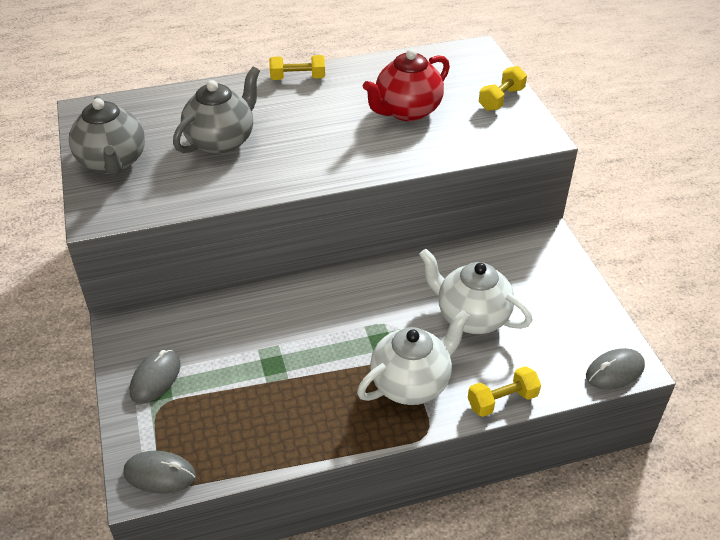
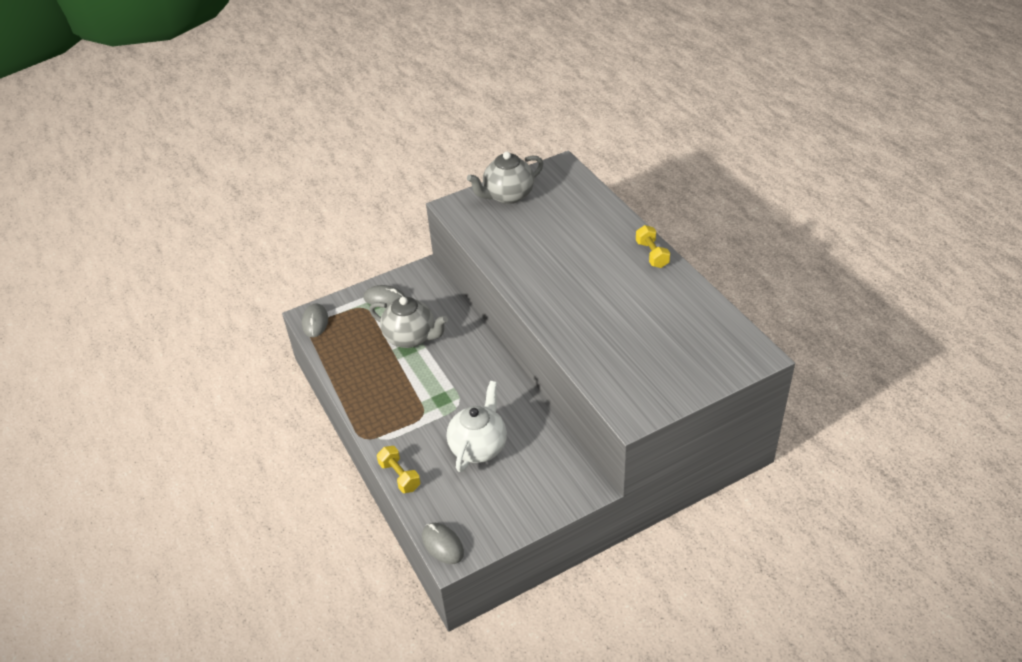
camera: 80 degrees right, 0 degrees up
grey teapot [173,67,260,155] -> grey teapot moved to [369,297,448,348]
white teapot [357,310,470,405] -> none
red teapot [363,49,450,121] -> none
yellow dumbbell [479,66,527,111] -> none

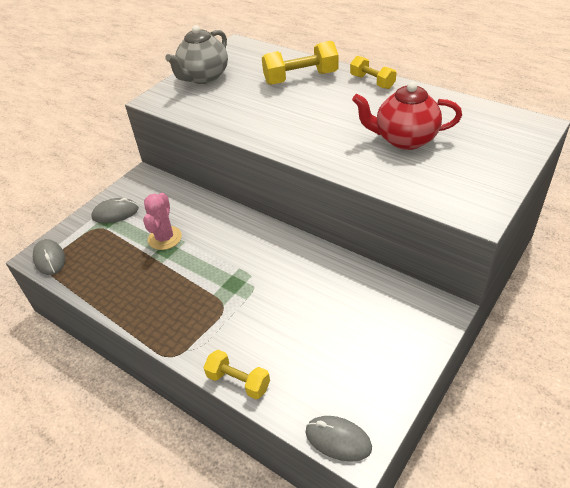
camera: 25 degrees left, 0 degrees up
grey teapot [369,297,448,348] -> pink cactus [143,193,182,250]
white teapot [447,381,507,472] -> none
none -> yellow dumbbell [262,41,338,85]
none -> red teapot [352,82,462,150]

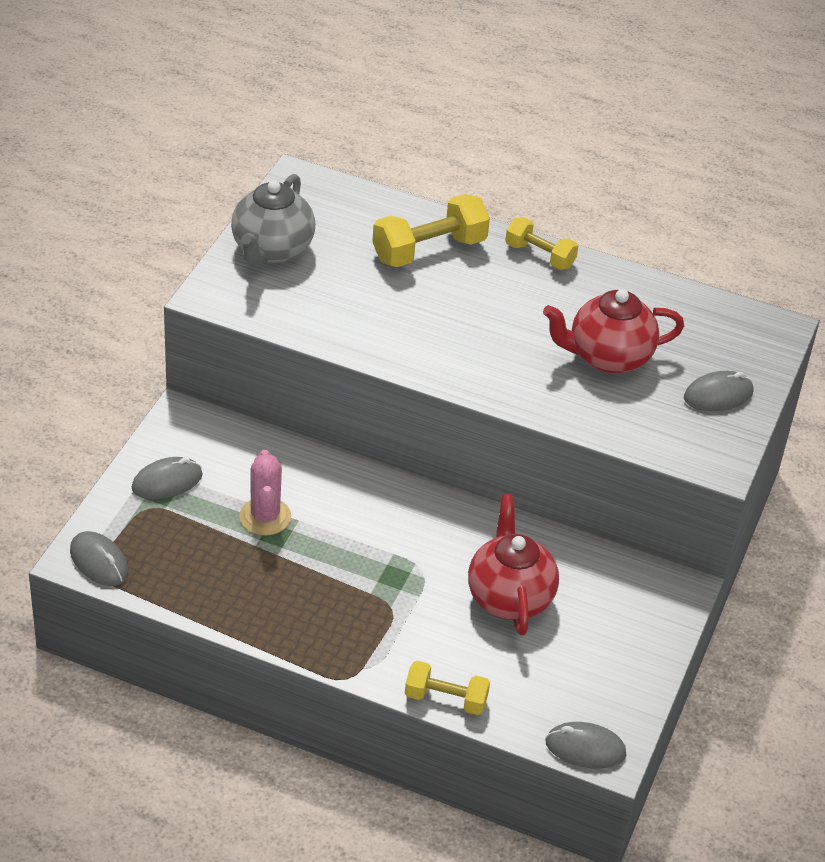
camera: 20 degrees left, 0 degrees up
none -> red teapot [468,494,559,635]
none -> grey mouse [684,371,754,411]

